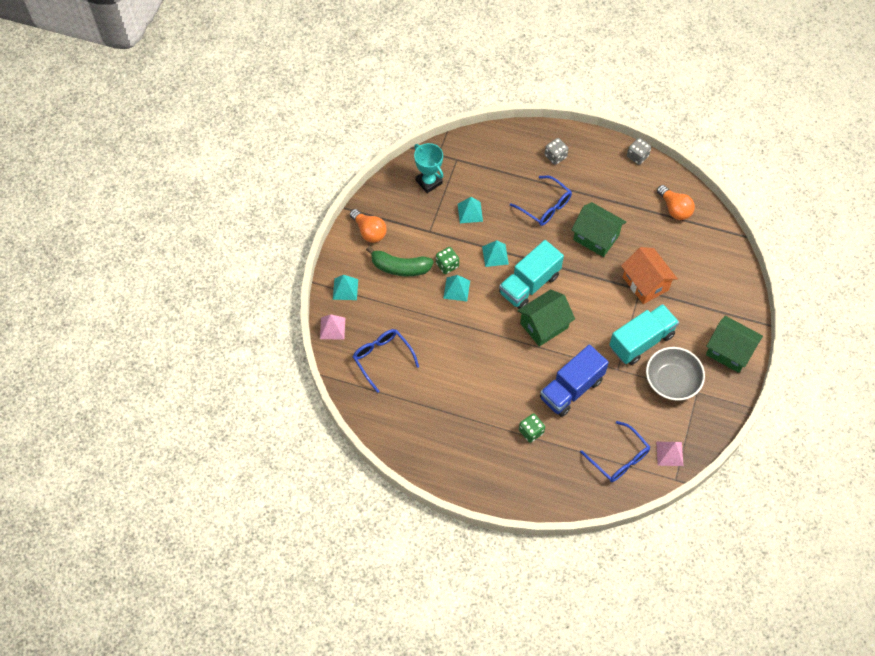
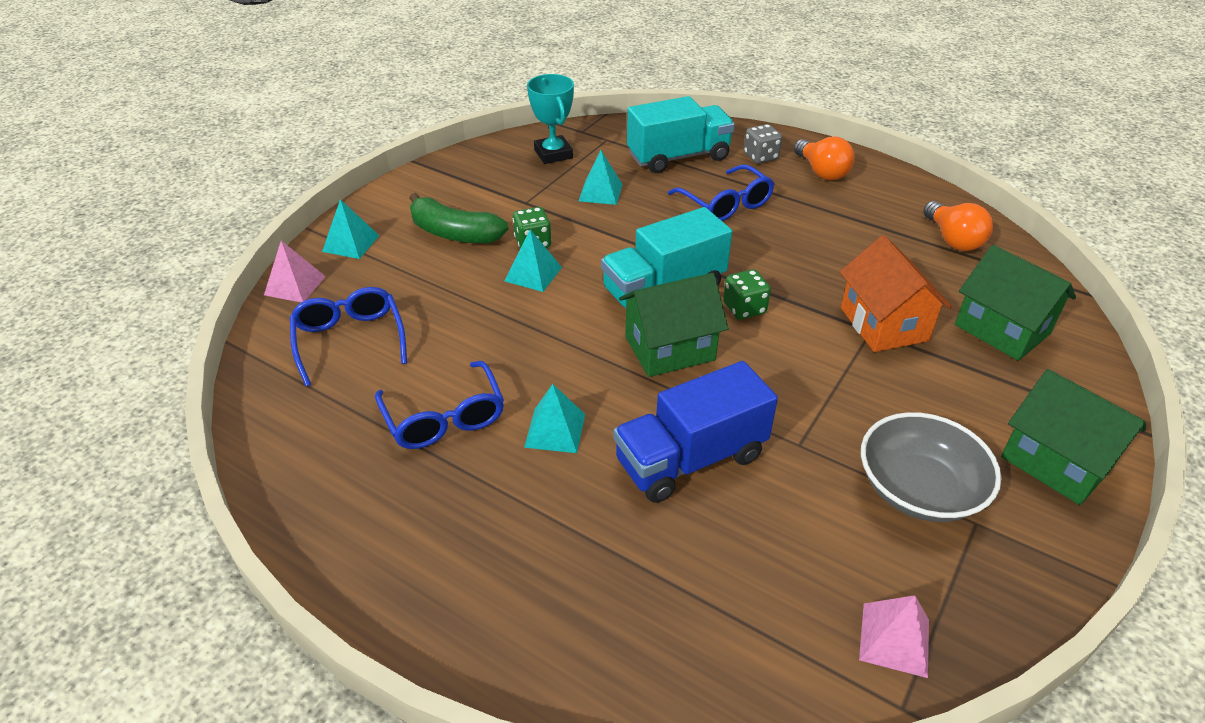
camera: 15 degrees right, 20 degrees down
orange light bulb [350,209,387,243] -> orange light bulb moved to [794,136,855,180]
turquoise pyramid [482,240,509,267] -> turquoise pyramid moved to [524,384,585,453]
green dice [519,413,545,443] -> green dice moved to [723,269,771,320]
green house [571,202,626,257] -> green house moved to [955,245,1076,361]
blue glasses [580,421,650,482] -> blue glasses moved to [375,361,504,449]
turquoise truck [609,304,679,365] -> turquoise truck moved to [627,96,735,173]
grey dice [627,138,651,165] -> none

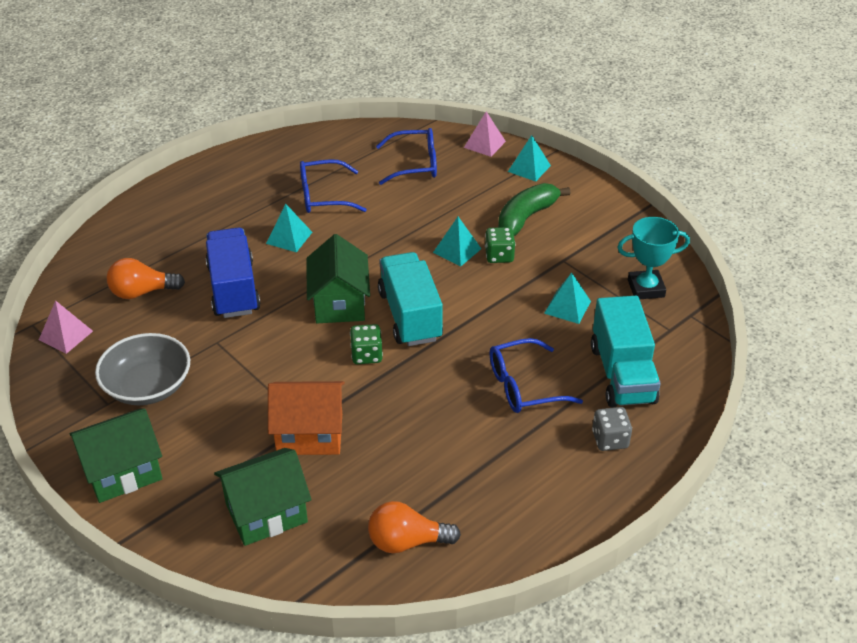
camera: 105 degrees right, 0 degrees up
orange light bulb [794,136,855,180] -> orange light bulb moved to [107,258,185,299]

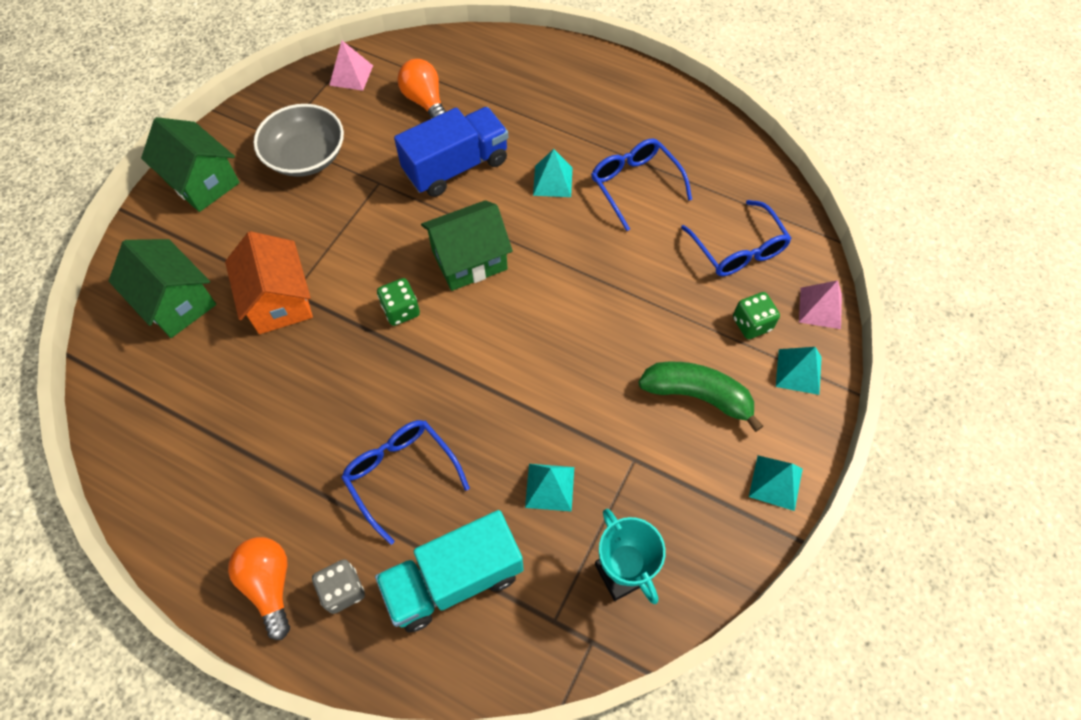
camera: 70 degrees right, 20 degrees up
orange light bulb [368,501,461,553] -> orange light bulb moved to [228,537,290,640]
turquoise truck [378,252,443,346] -> none
turquoise pyramid [433,217,481,267] -> turquoise pyramid moved to [749,455,803,511]
green dice [485,227,515,263] -> green dice moved to [733,292,780,339]

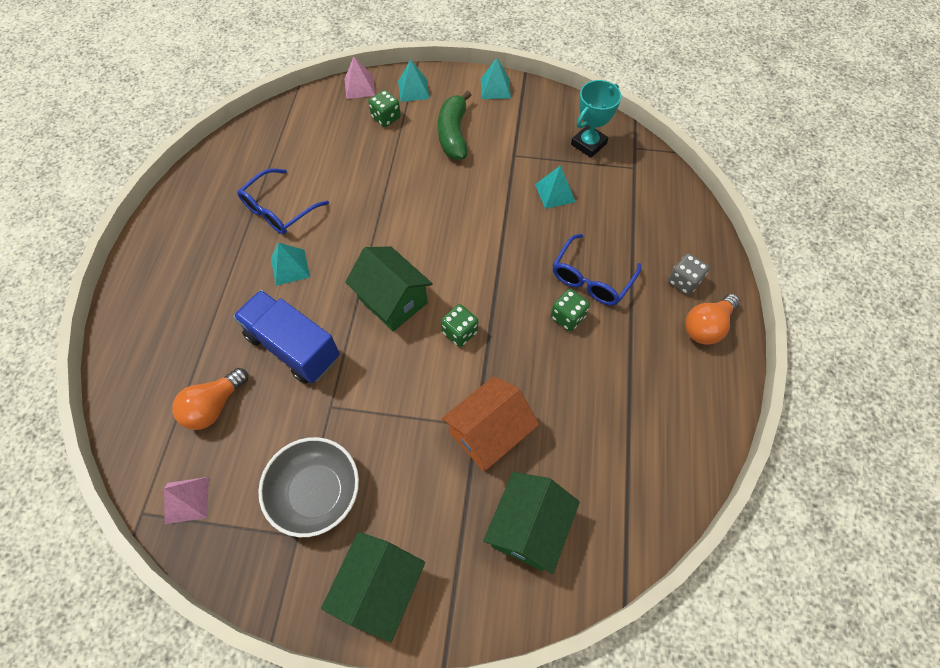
camera: 110 degrees left, 0 degrees up
turquoise truck [375,510,524,632] -> none
blue glasses [681,200,792,276] -> none
none -> green dice [551,289,590,331]

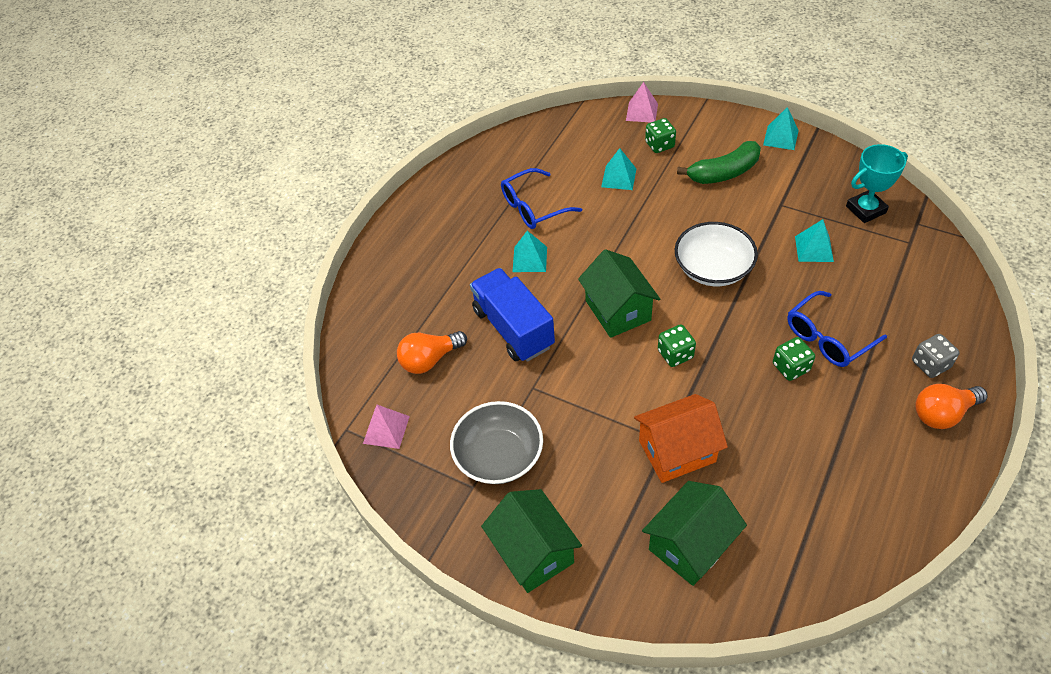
camera: 25 degrees right, 10 degrees down
green house [321,532,425,642] -> green house turned 75 degrees counterclockwise [481,489,582,593]
turquoise pyramid [398,59,430,102] -> turquoise pyramid moved to [601,148,636,190]
green banana [438,91,471,160] -> green banana turned 135 degrees counterclockwise [677,141,761,184]
none -> white bowl [675,222,758,286]

